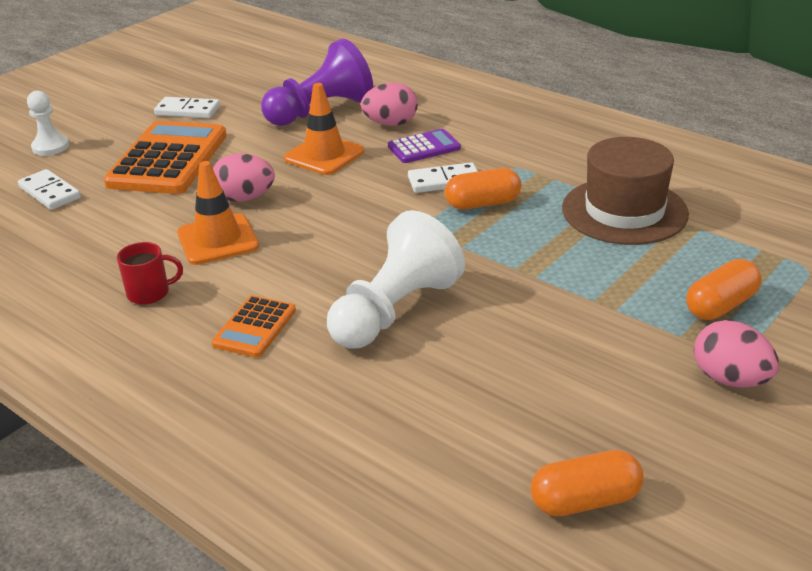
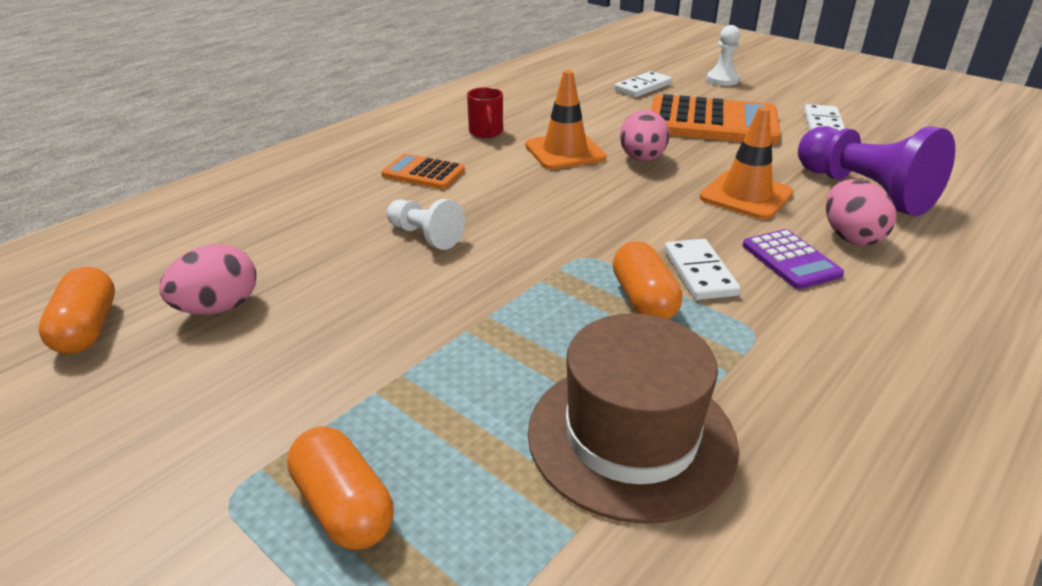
camera: 90 degrees right, 0 degrees up
white pawn [327,210,465,349] -> white pawn [387,199,465,250], size x0.54
pink egg [694,320,779,388] -> pink egg moved to [159,244,256,315]

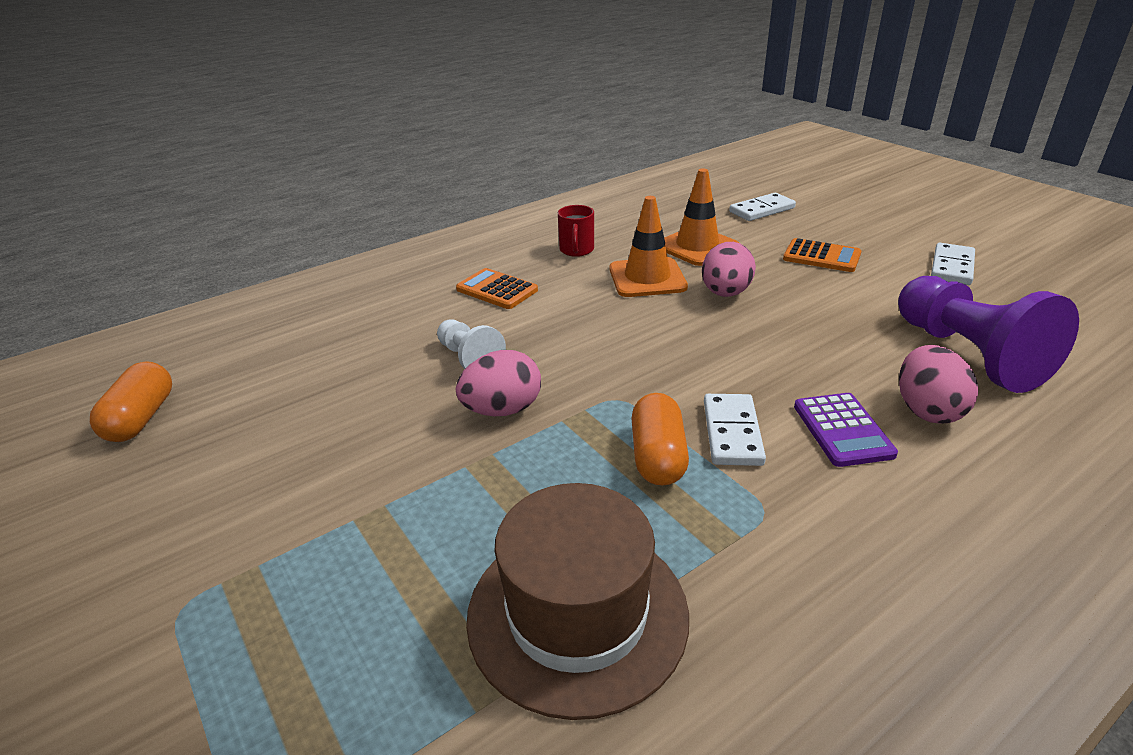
camera: 15 degrees right, 0 degrees up
pink egg [159,244,256,315] -> pink egg moved to [456,350,541,416]
orange capsule [287,426,394,550] -> none
orange calculator [651,94,781,145] -> orange calculator [783,238,861,272], size x0.51
orange traffic cone [700,107,793,219] -> orange traffic cone moved to [664,168,739,266]
white pawn [706,25,740,86] -> none

